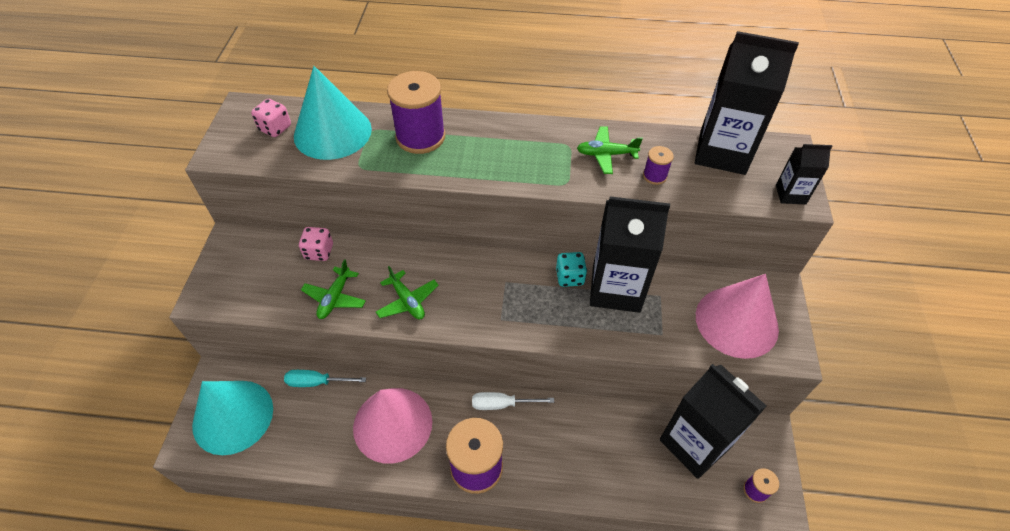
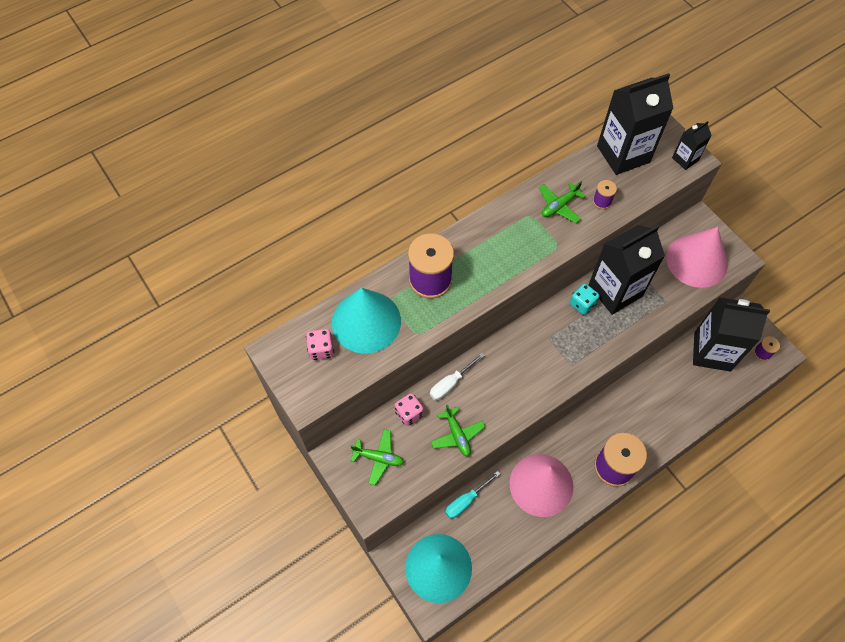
camera: 40 degrees left, 10 degrees up
green plane [376,266,439,320] -> green plane moved to [350,429,404,485]
white screwdriver [472,392,554,410] -> white screwdriver moved to [430,353,485,400]

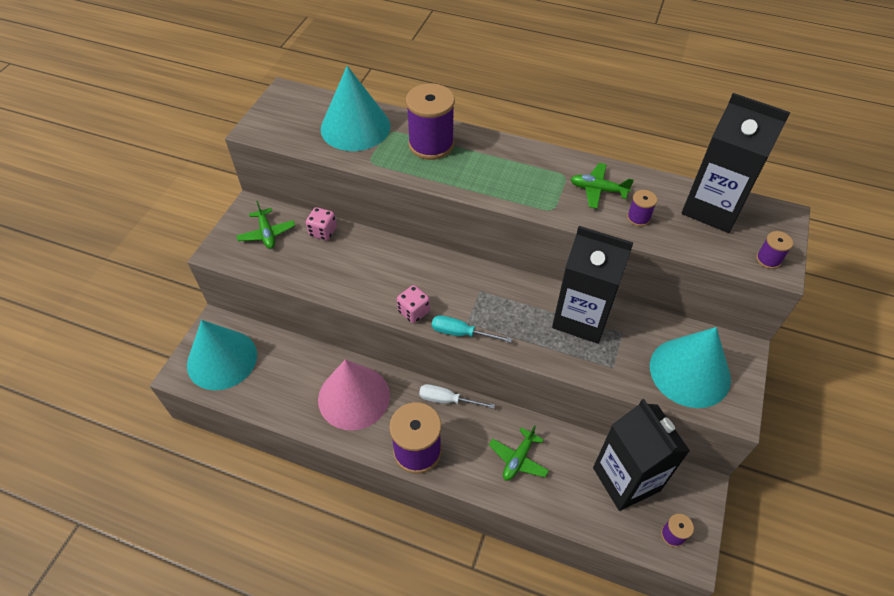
camera: 55 degrees right, 10 degrees down
pink dice [306,329,334,360] -> pink dice moved to [397,285,430,323]
white screwdriver [430,353,485,400] -> white screwdriver moved to [419,384,495,409]
green plane [431,404,485,457] -> green plane moved to [489,425,549,481]
turquoise screwdriver [445,471,500,518] -> turquoise screwdriver moved to [432,315,512,343]
turquoise dice [570,284,599,315] -> none
pink cone [666,227,728,288] -> turquoise cone [650,327,731,408]
black carton [672,121,712,170] -> purple spool [756,231,793,269]

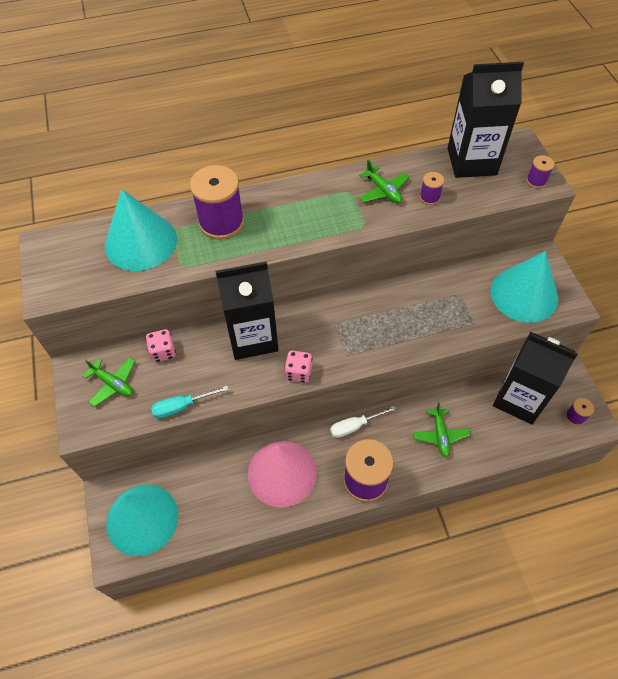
camera: 35 degrees left, 5 degrees up
turquoise screwdriver [432,315,512,343] -> turquoise screwdriver moved to [151,386,229,418]
black carton [552,226,634,344] -> black carton moved to [215,261,279,360]
green plane [571,163,634,209] -> green plane turned 105 degrees counterclockwise [359,160,409,203]

